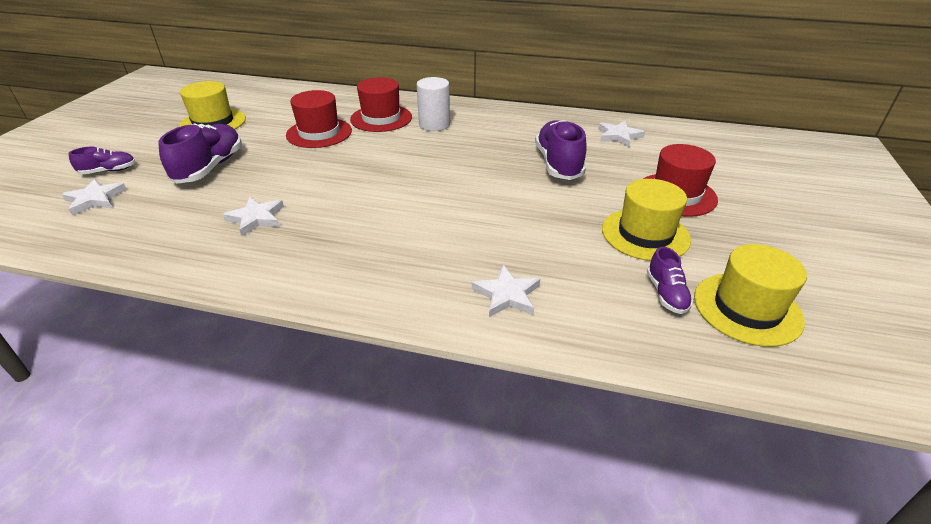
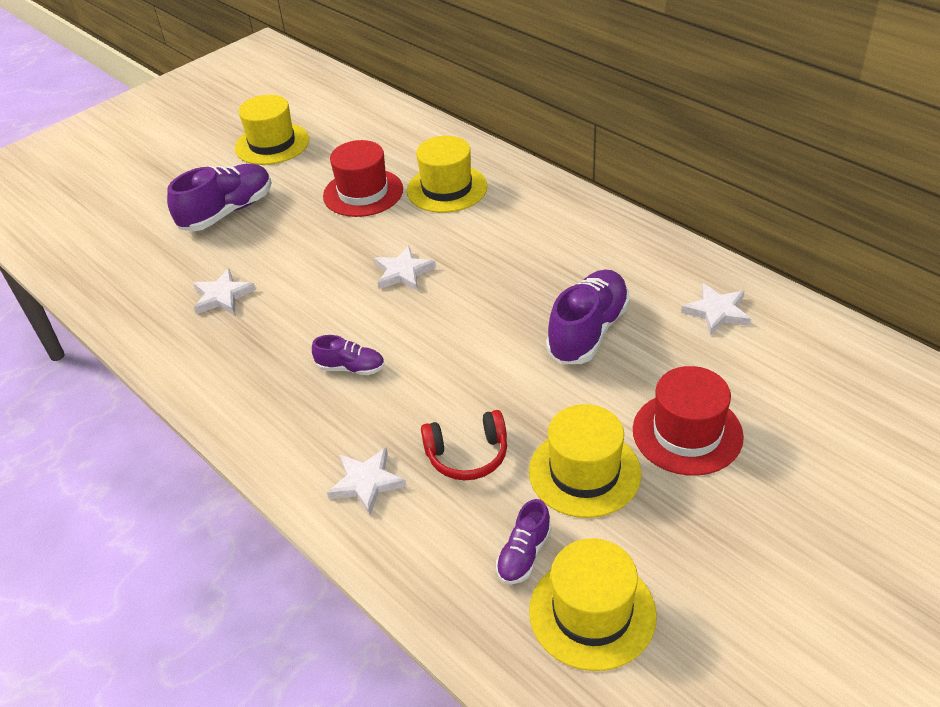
camera: 35 degrees right, 5 degrees up
white star [62,179,127,216] -> white star moved to [374,246,436,291]
purple shoe [69,147,135,175] -> purple shoe moved to [312,335,385,375]
red hat [350,77,412,132] -> yellow hat [407,136,487,213]
white cylinder [417,77,450,131] -> none
none -> red headphones [421,410,507,480]

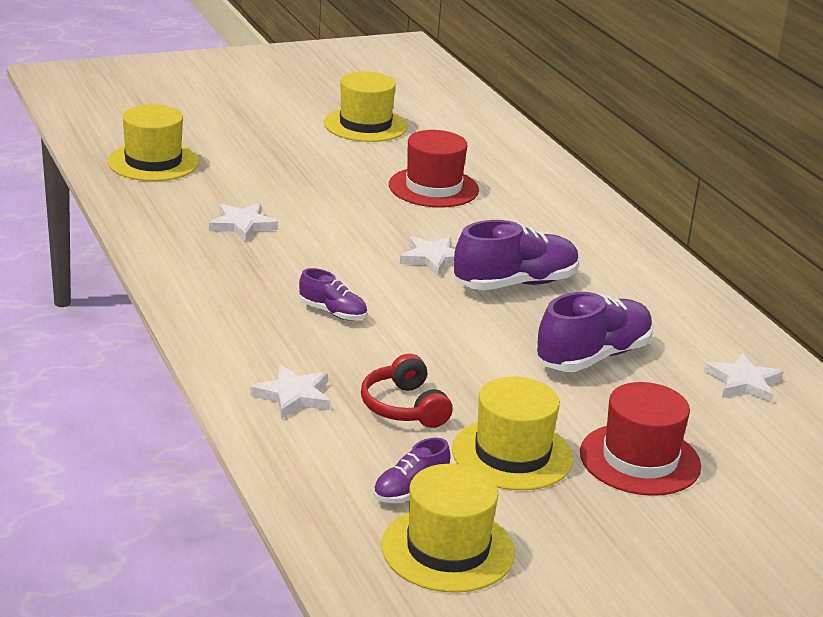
camera: 15 degrees right, 15 degrees down
purple shoe [167,164,272,231] -> purple shoe moved to [454,220,579,290]
yellow hat [407,136,487,213] -> yellow hat moved to [108,104,199,181]
red headphones [421,410,507,480] -> red headphones turned 60 degrees clockwise [361,354,453,428]

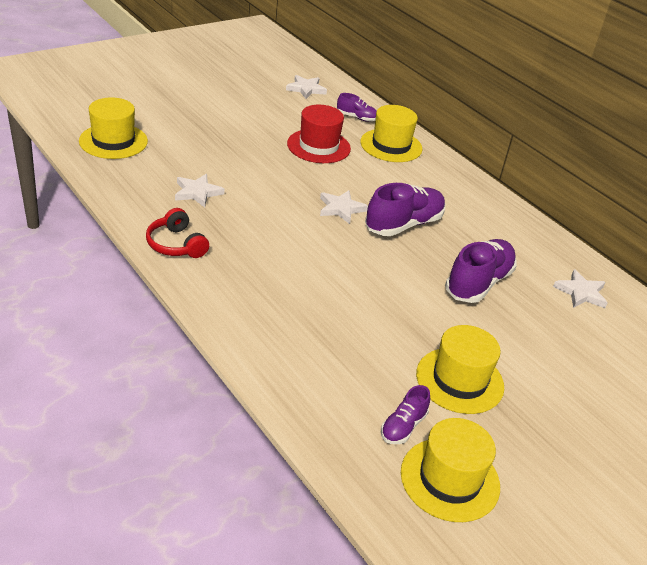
camera: 15 degrees left, 10 degrees up
white star [250,365,331,419] -> white star moved to [286,75,327,99]
purple shoe [299,268,367,321] -> purple shoe moved to [337,93,377,122]
yellow hat [324,71,408,142] -> yellow hat moved to [360,105,422,162]
red headphones [361,354,453,428] -> red headphones moved to [146,208,209,258]
red hat [580,382,701,496] -> none

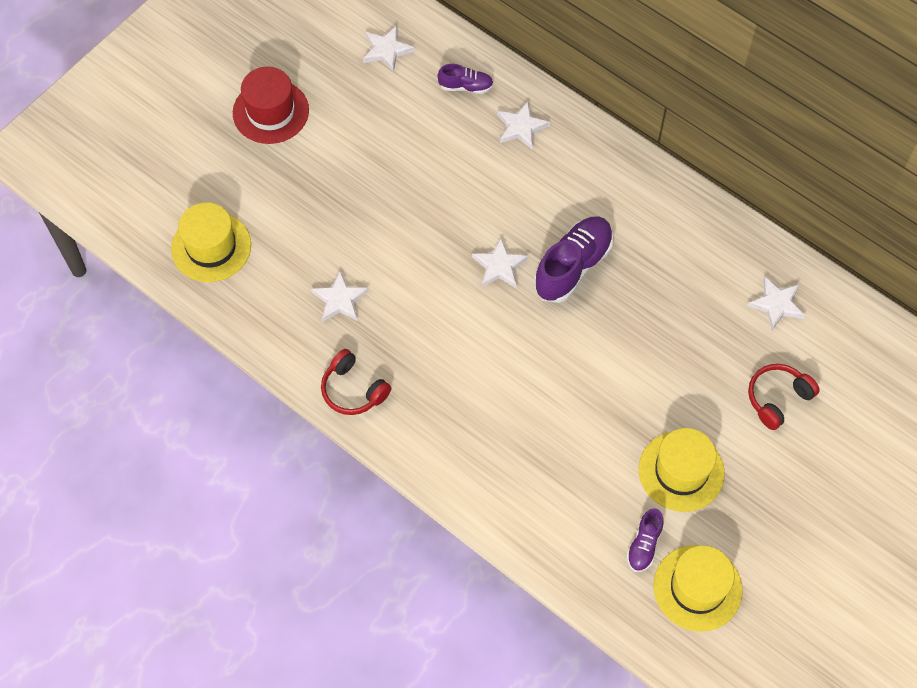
camera: 10 degrees left, 25 degrees up
red hat [287,105,351,163] -> red hat moved to [233,67,309,144]
yellow hat [360,105,422,162] -> white star [497,101,550,149]
purple shoe [445,239,517,303] -> none
none -> red headphones [748,364,820,430]

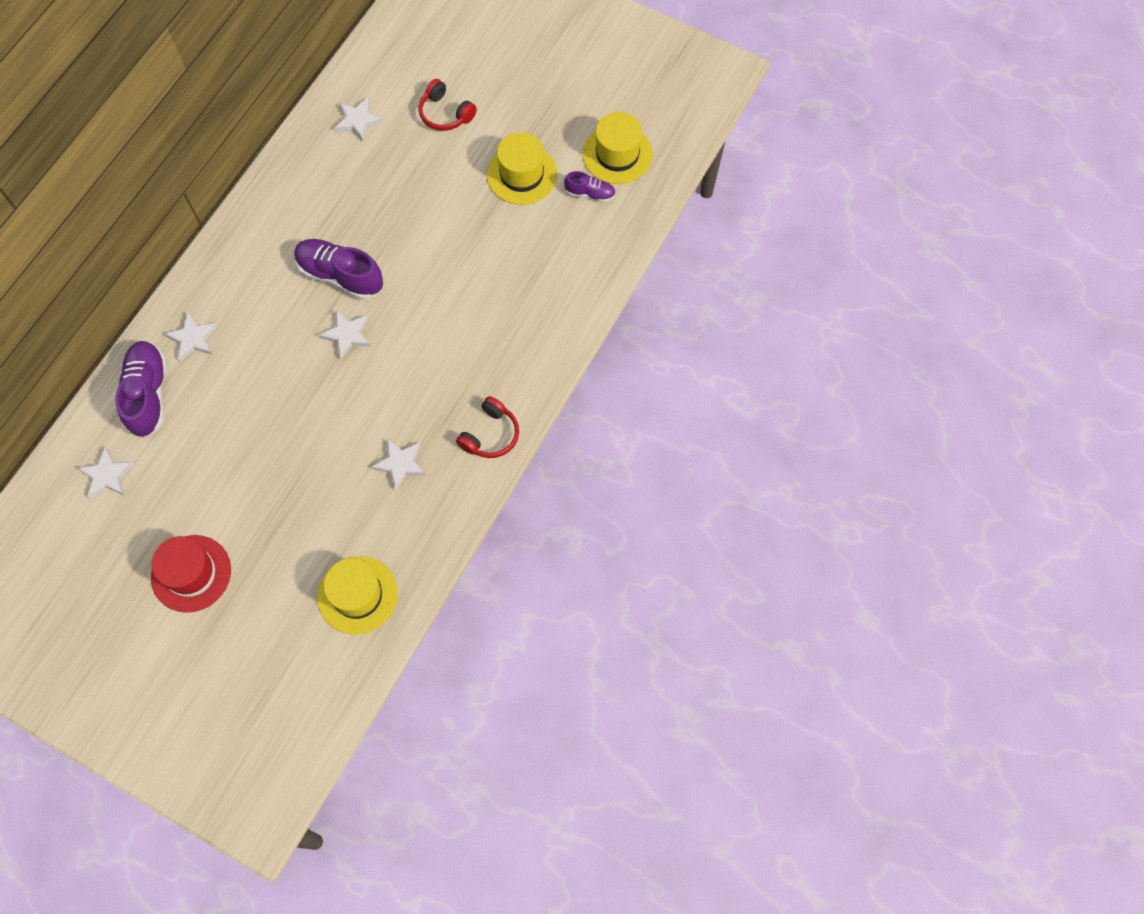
camera: 100 degrees left, 5 degrees up
purple shoe [437,64,493,94] -> purple shoe [115,341,167,438], size x1.87

